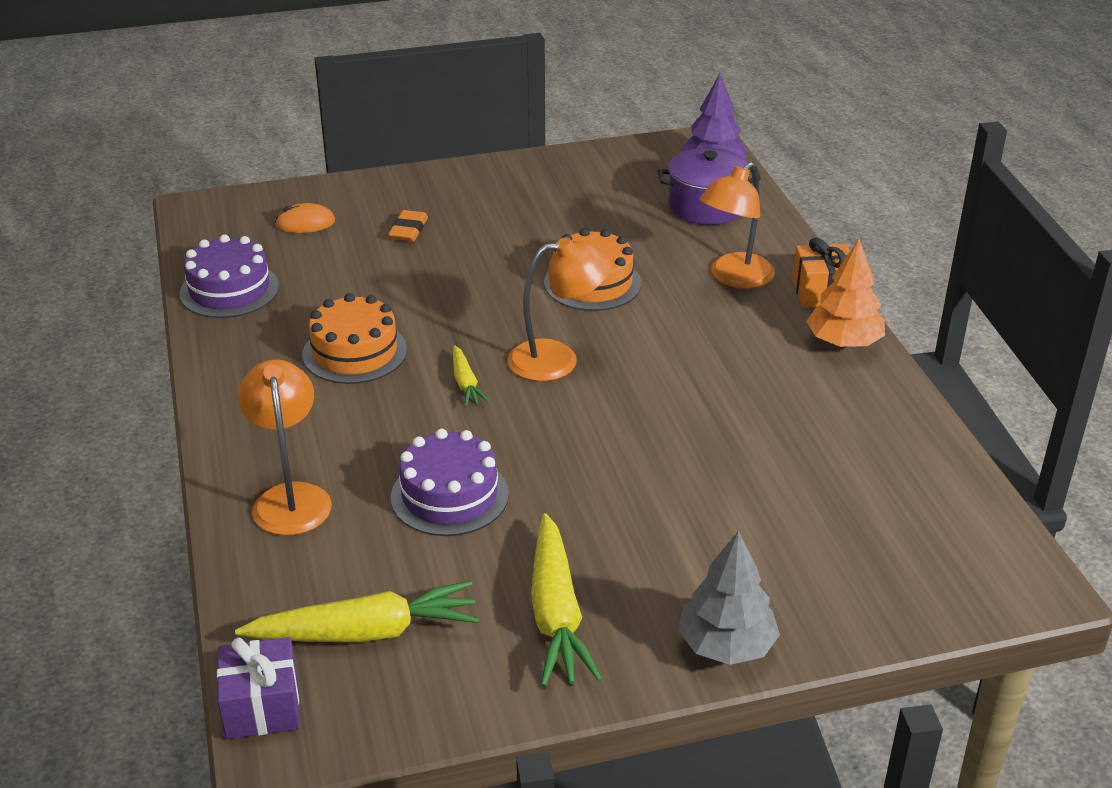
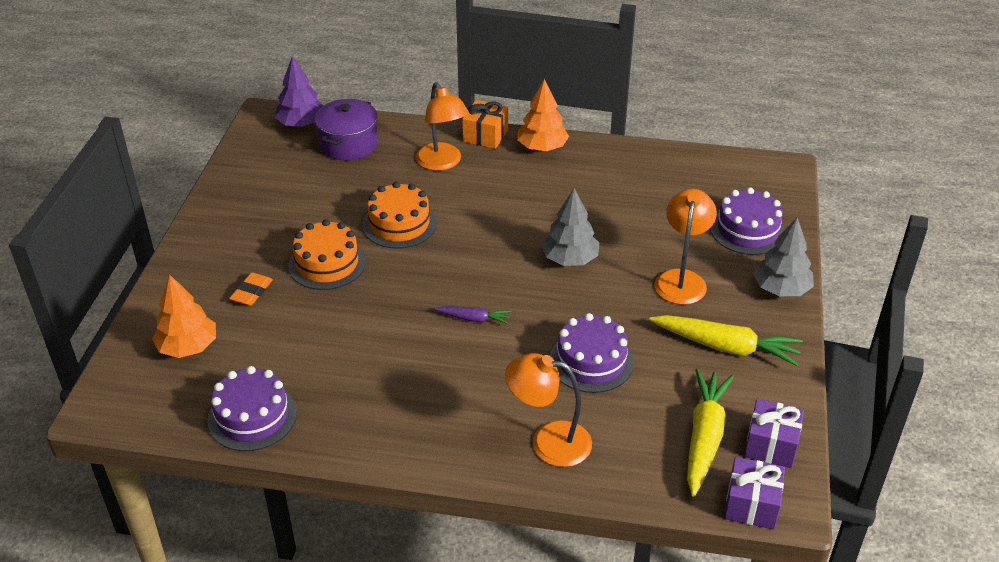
camera: 65 degrees left, 5 degrees up
orange mouse [275,203,335,233] -> orange tree [152,274,216,358]
orange cake [302,293,407,384] -> orange cake moved to [288,219,366,290]
orange eraser [388,210,428,242] -> orange eraser turned 75 degrees clockwise [229,273,273,306]
yellow carrot [453,345,490,407] -> purple carrot [434,306,511,324]
orange lamp [508,237,612,381] -> orange lamp moved to [655,189,717,305]
none -> grey tree [541,188,599,266]
none -> purple cake [710,187,785,255]
none -> purple gift [744,399,804,468]

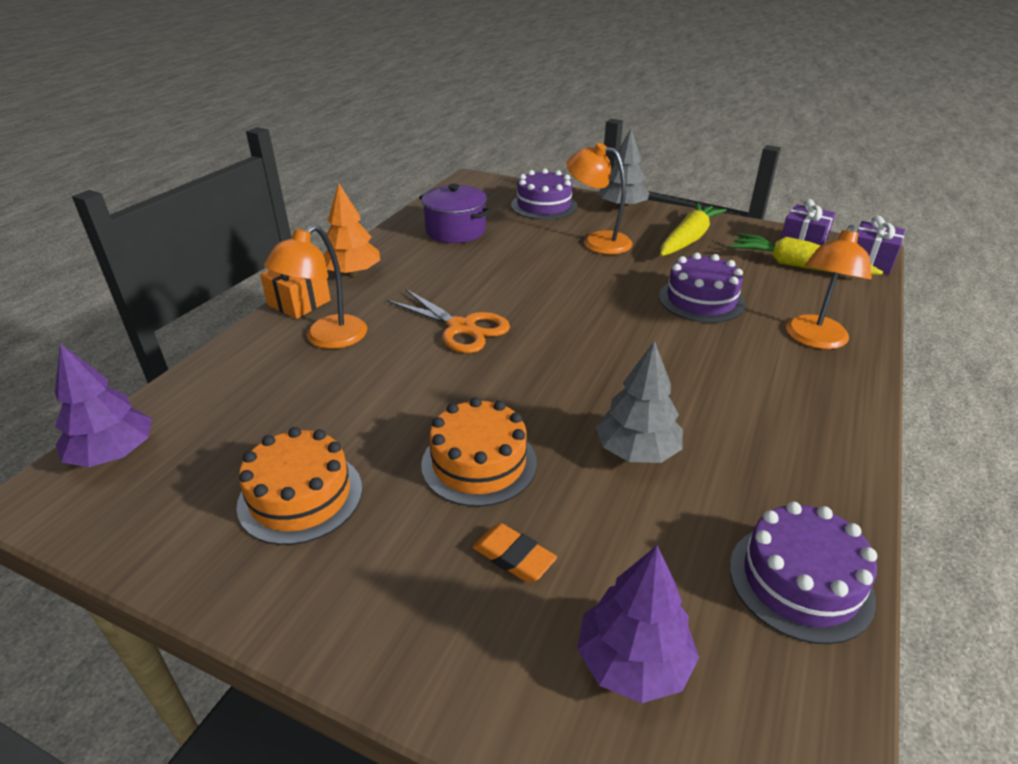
camera: 75 degrees left, 5 degrees down
orange tree [152,274,216,358] -> purple tree [577,546,699,703]
purple pot [315,99,378,160] -> purple pot moved to [419,184,491,243]
orange cake [362,182,437,249] -> orange cake moved to [237,427,362,545]
orange lamp [416,82,469,171] -> orange lamp turned 135 degrees clockwise [264,225,367,349]
purple carrot [434,306,511,324] -> none
grey tree [541,188,599,266] -> grey tree moved to [596,341,683,463]
none -> orange scissors [386,289,510,353]

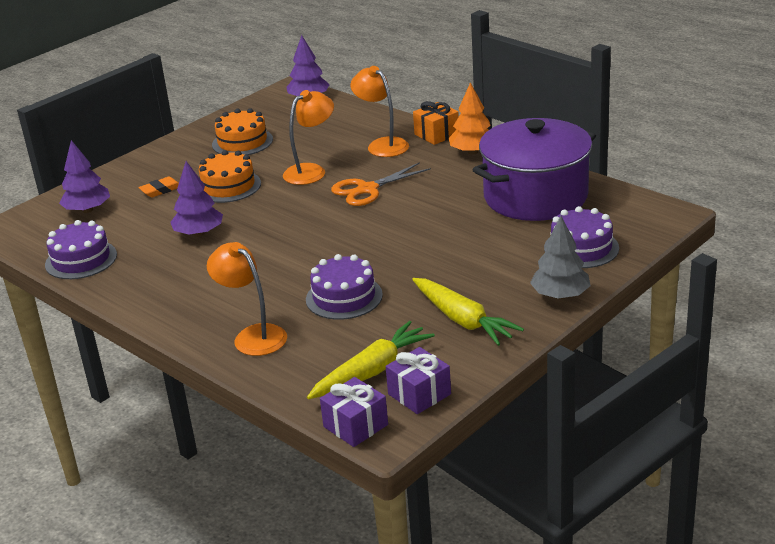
camera: 110 degrees right, 5 degrees down
purple pot [419,184,491,243] -> purple pot [473,118,596,221], size x1.78
orange lamp [566,143,632,254] -> orange lamp moved to [283,90,334,185]
grey tree [596,341,683,463] -> purple tree [170,161,223,236]

